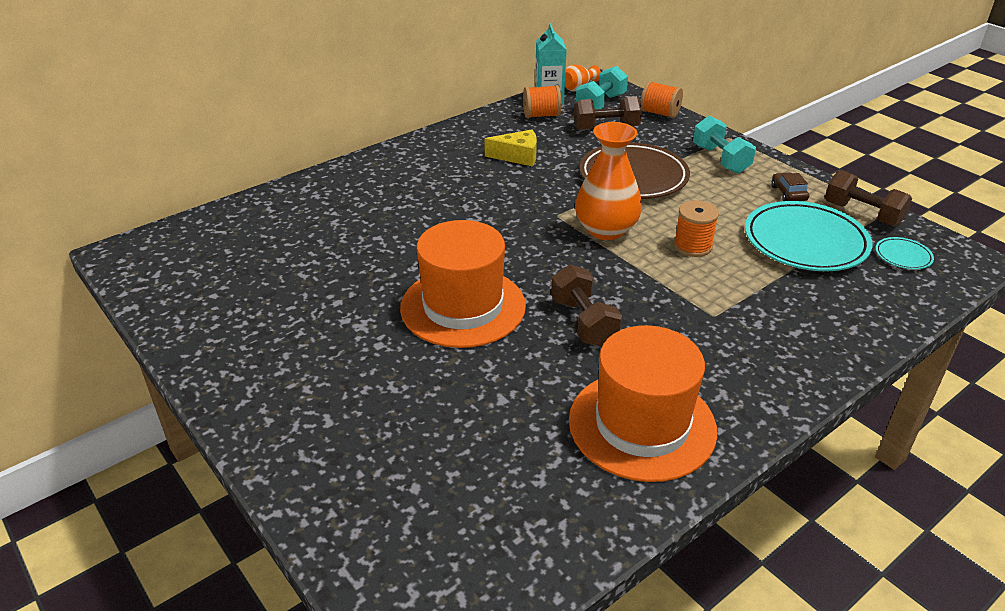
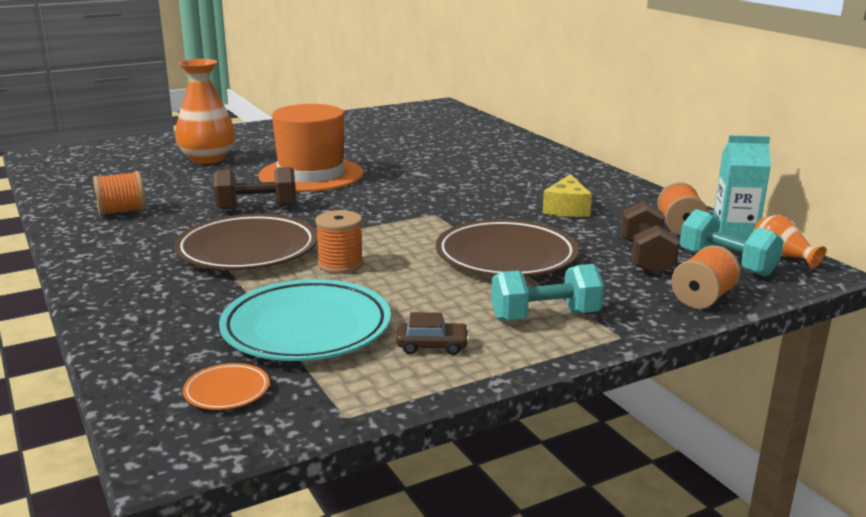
camera: 100 degrees right, 15 degrees down
orange hat [569,325,717,482] -> orange spool [93,171,146,216]
orange vase [575,122,642,240] -> orange vase moved to [175,59,235,164]
brown dumbbell [825,170,912,227] -> none
turquoise plate [875,237,934,269] -> orange plate [183,363,270,410]
none -> brown plate [174,214,318,270]

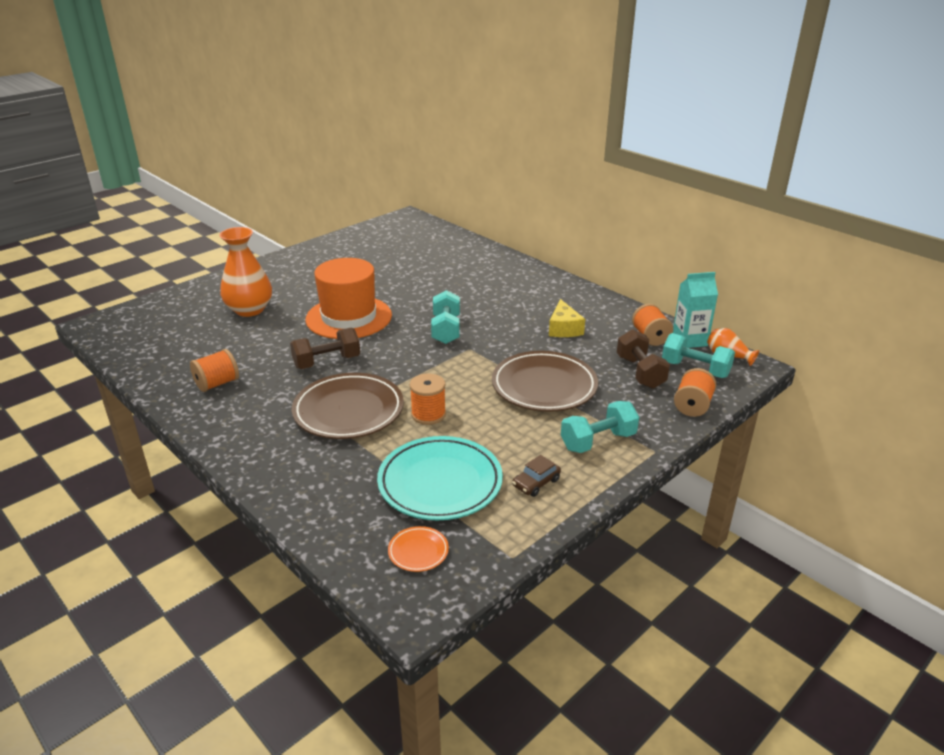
camera: 15 degrees left, 10 degrees up
brown car [396,312,469,355] -> brown car turned 150 degrees clockwise [512,455,561,497]
none -> turquoise dumbbell [431,290,460,344]

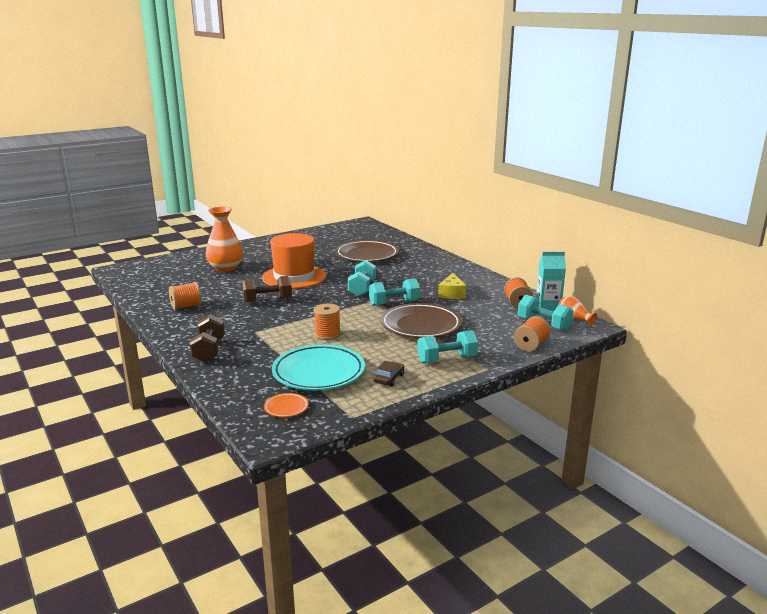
camera: 10 degrees right, 10 degrees down
brown plate [292,373,404,439] -> brown plate moved to [335,240,399,262]
brown car [512,455,561,497] -> brown car turned 150 degrees clockwise [373,361,404,387]
brown dumbbell [617,329,670,389] -> brown dumbbell moved to [190,315,225,362]
none -> turquoise dumbbell [369,278,420,306]

